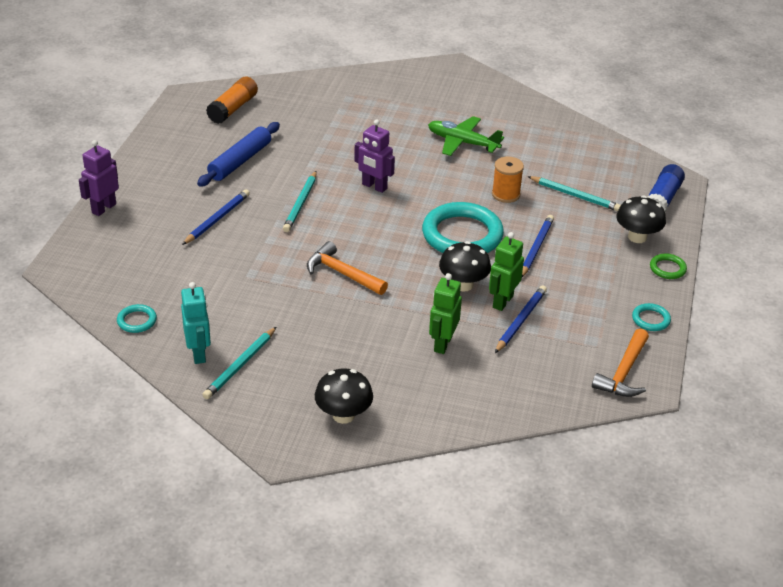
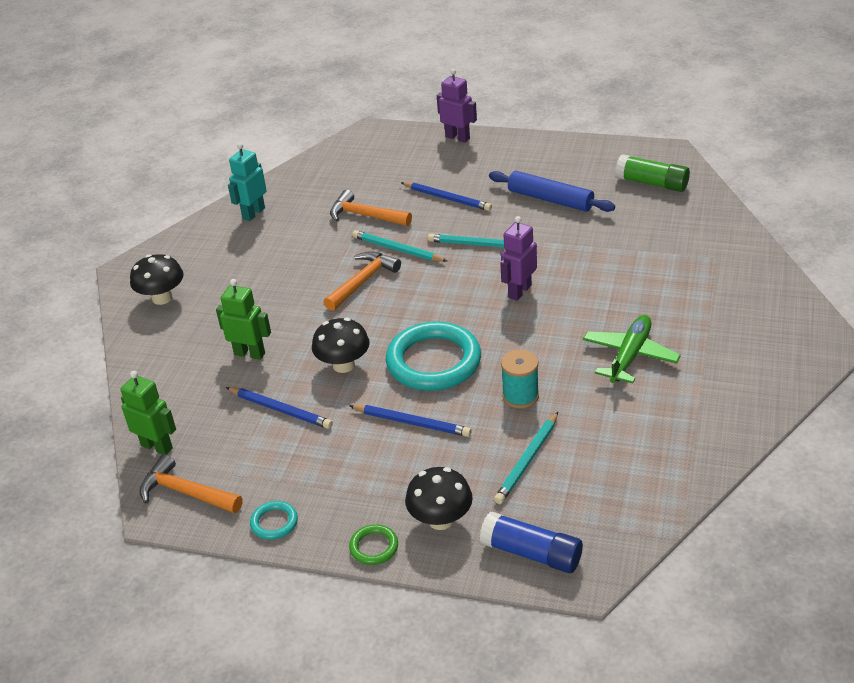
camera: 95 degrees right, 0 degrees up
turquoise ring [117,304,157,333] -> none
turquoise robot [181,282,211,364] -> turquoise robot turned 135 degrees clockwise [228,143,267,221]
turquoise pencil [202,327,276,399] -> turquoise pencil moved to [352,230,447,262]
orange glue stick [206,77,258,124] -> green glue stick [615,154,690,192]
green robot [489,232,524,311] -> green robot moved to [120,371,176,455]
orange spool [492,156,524,203] -> turquoise spool [501,350,539,408]
none -> orange hammer [330,190,412,226]

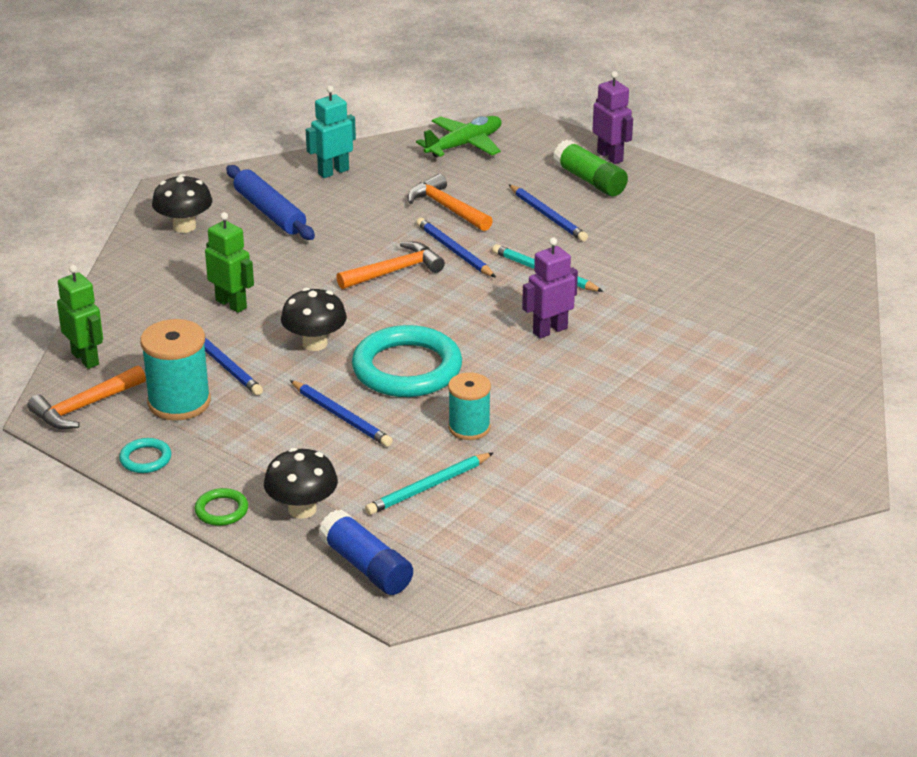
camera: 20 degrees right, 5 degrees down
orange hammer [139,454,242,513] -> orange hammer turned 90 degrees counterclockwise [27,365,146,429]
turquoise pencil [352,230,447,262] -> blue pencil [416,218,496,278]
blue rolling pin [489,171,615,212] -> blue rolling pin moved to [226,165,315,240]
green plane [583,315,681,383] -> green plane moved to [416,116,502,157]
green glue stick [615,154,690,192] -> green glue stick moved to [553,140,628,197]
none -> turquoise spool [140,319,211,421]

